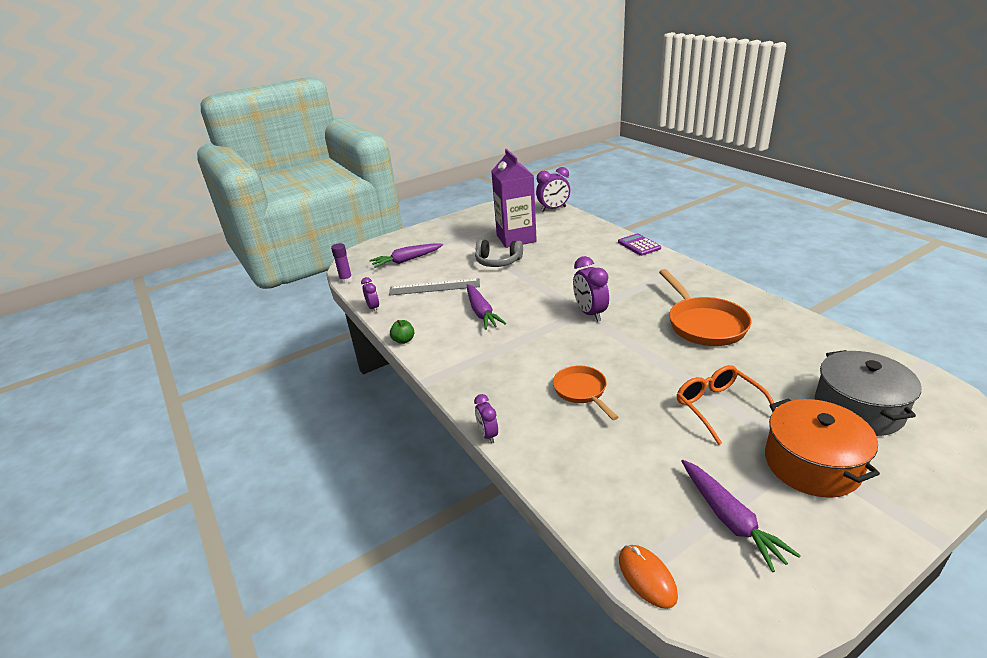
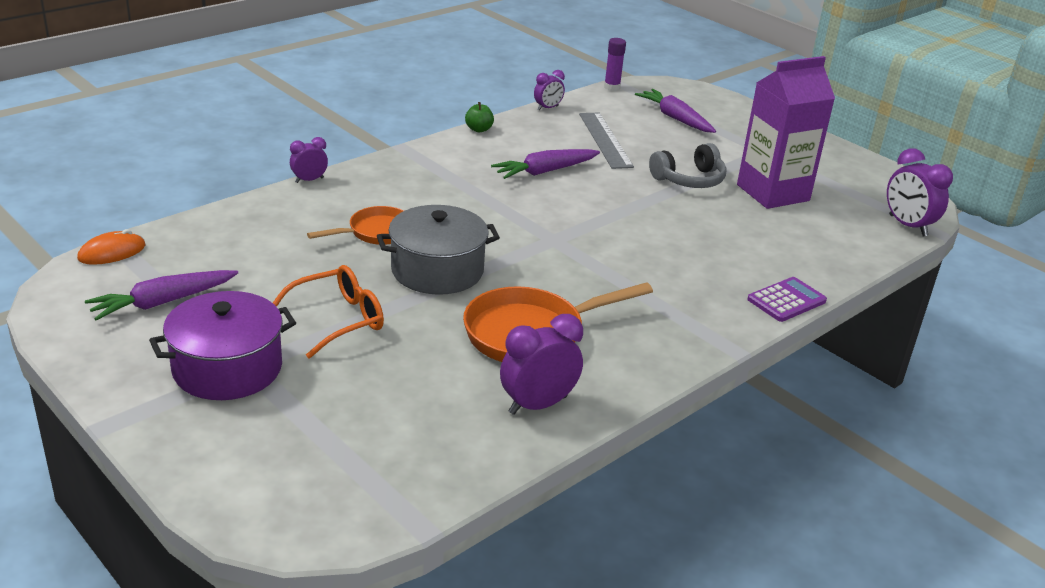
camera: 75 degrees right, 0 degrees up
grey headphones [475,239,523,267] -> grey headphones turned 120 degrees counterclockwise [649,143,727,188]
purple clock [573,256,609,322] -> purple clock moved to [500,314,583,415]
orange pot [765,398,880,498] -> purple pot [149,291,296,400]
grey pot [814,350,922,436] -> grey pot moved to [377,205,500,295]

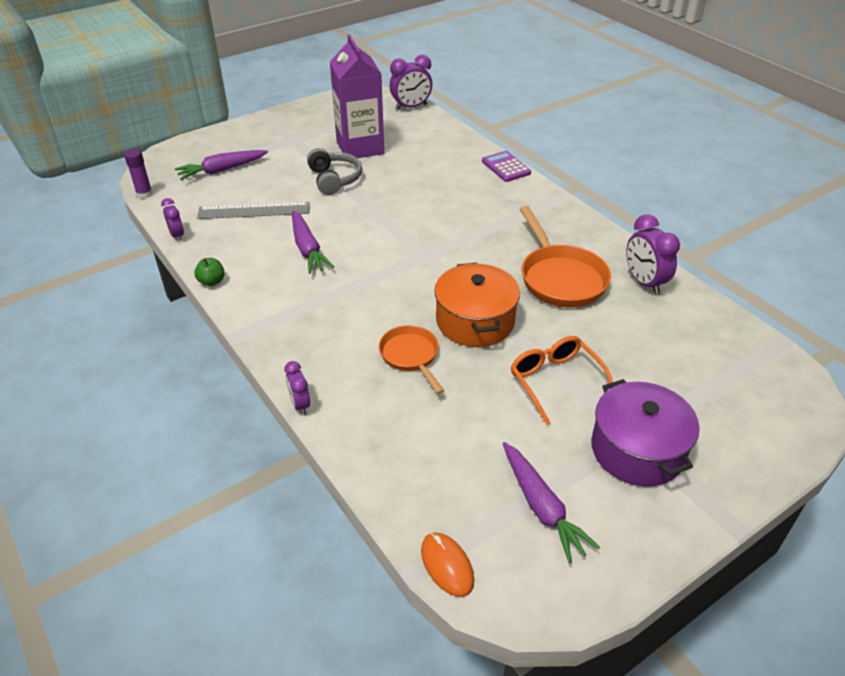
camera: 80 degrees left, 10 degrees up
grey pot [377,205,500,295] -> orange pot [434,263,520,347]

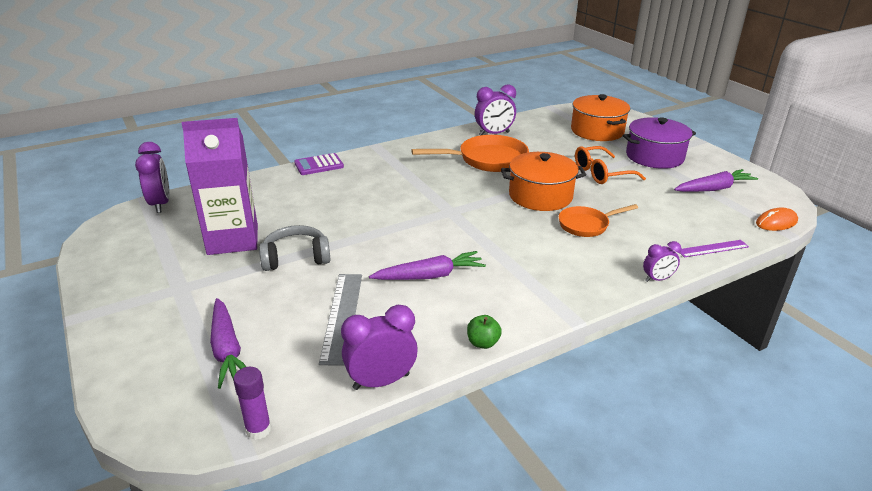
camera: 85 degrees left, 10 degrees down
purple clock [161,198,184,242] -> purple clock [341,305,418,390], size x1.69
none -> orange pot [571,94,630,141]
none -> purple ruler [680,240,749,257]

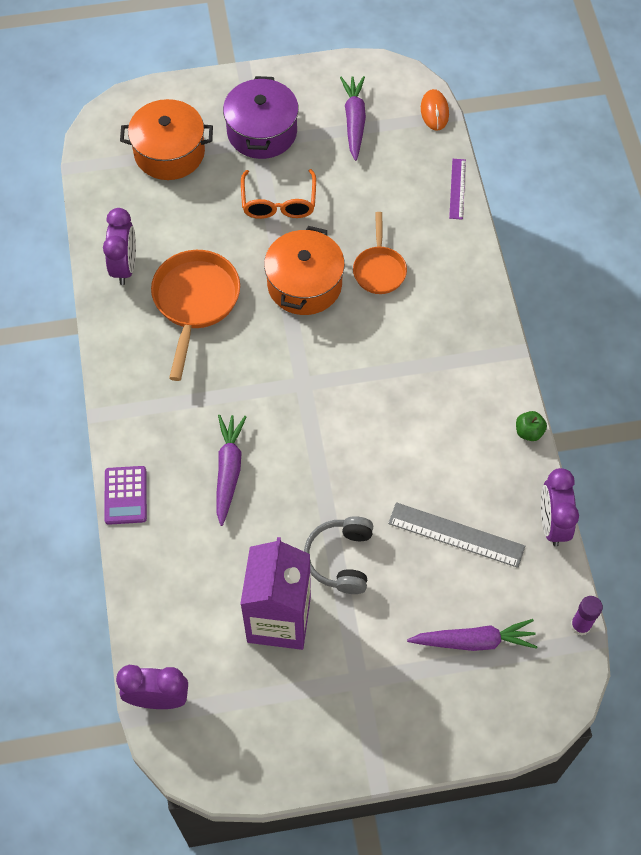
camera: 70 degrees left, 30 degrees up
purple carrot [369,251,486,280] -> purple carrot moved to [216,415,246,526]
purple clock [643,241,681,282] -> none

